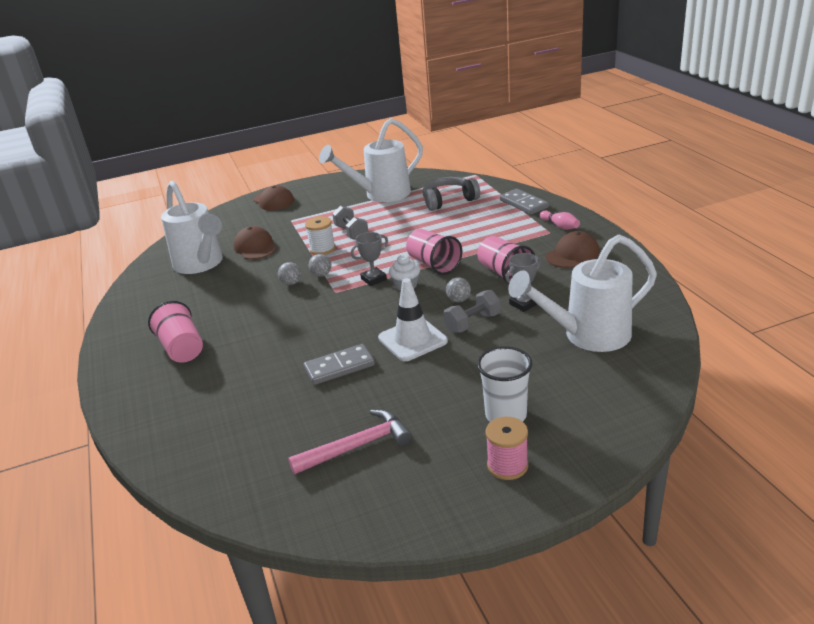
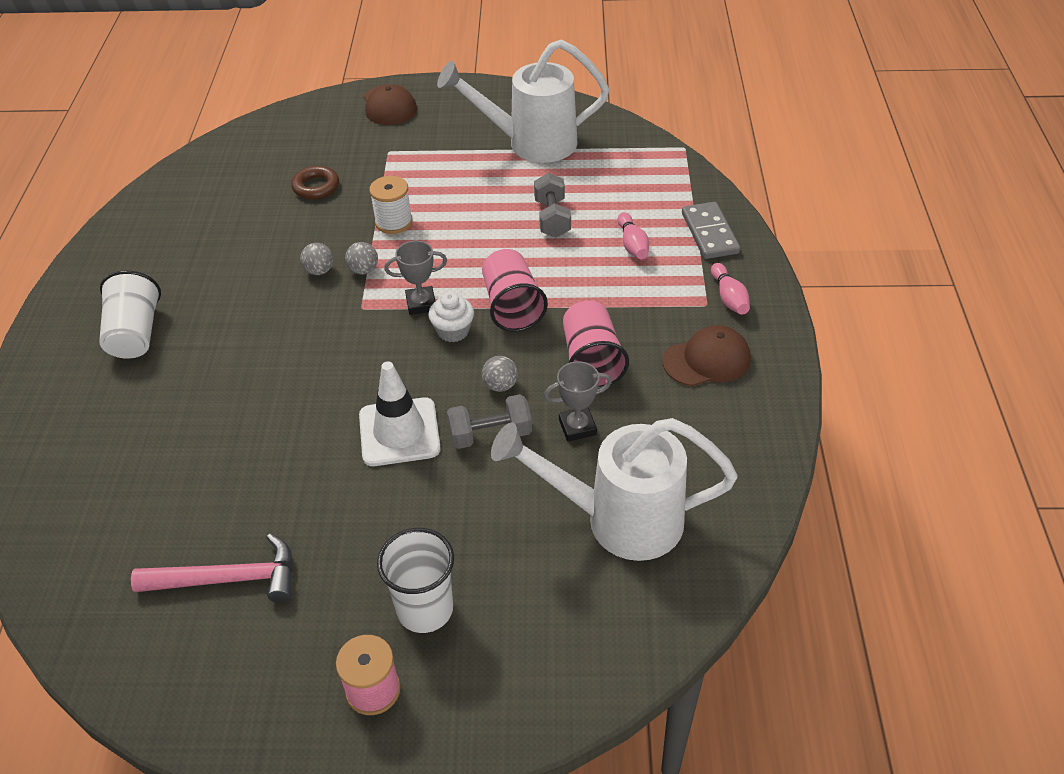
camera: 20 degrees right, 15 degrees up
pink cup [148,301,203,363] -> white cup [99,270,161,359]
white watering can [161,181,223,274] -> none
brown cap [233,226,276,259] -> brown ring [291,166,339,200]
grey domino [304,344,375,385] -> none
grey dumbbell [332,206,368,239] -> grey dumbbell moved to [534,173,571,237]
grey headphones [423,177,480,211] -> none
none -> pink bowling pin [618,212,649,259]

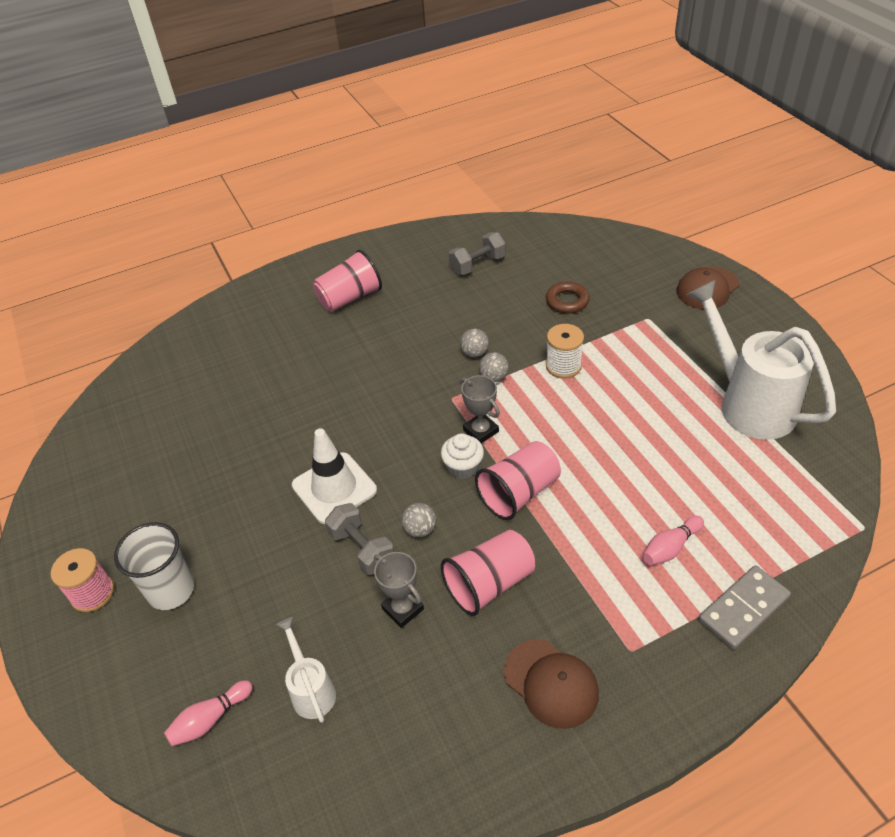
camera: 65 degrees right, 0 degrees up
white cup [99,270,161,359] -> pink cup [313,250,382,312]
pink hammer [131,534,293,603] -> none
white watering can [491,418,738,561] -> white watering can [276,617,336,723], size x0.48
grey dumbbell [534,173,571,237] -> grey dumbbell moved to [449,232,506,275]
pink bowling pin [711,263,750,315] -> pink bowling pin moved to [164,680,253,746]

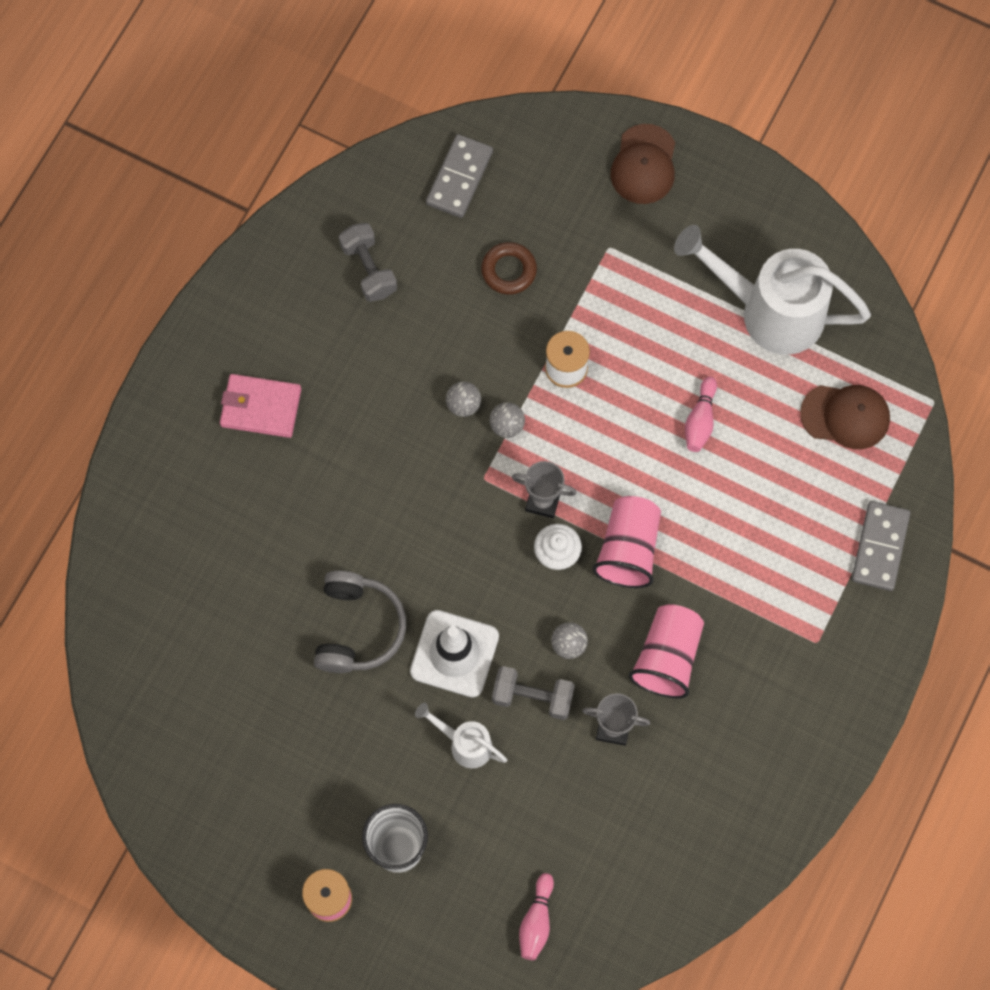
camera: 40 degrees left, 25 degrees up
white watering can [276,617,336,723] -> white watering can moved to [415,703,507,768]
pink cup [313,250,382,312] -> pink wallet [220,374,301,438]
grey dumbbell [449,232,506,275] -> grey dumbbell turned 45 degrees counterclockwise [339,223,397,302]
brown cap [504,639,599,729] -> brown cap moved to [800,385,890,449]
pink bowling pin [642,516,704,565] -> pink bowling pin moved to [685,377,717,452]
none -> grey headphones [314,571,406,673]
none -> grey domino [426,134,493,218]

